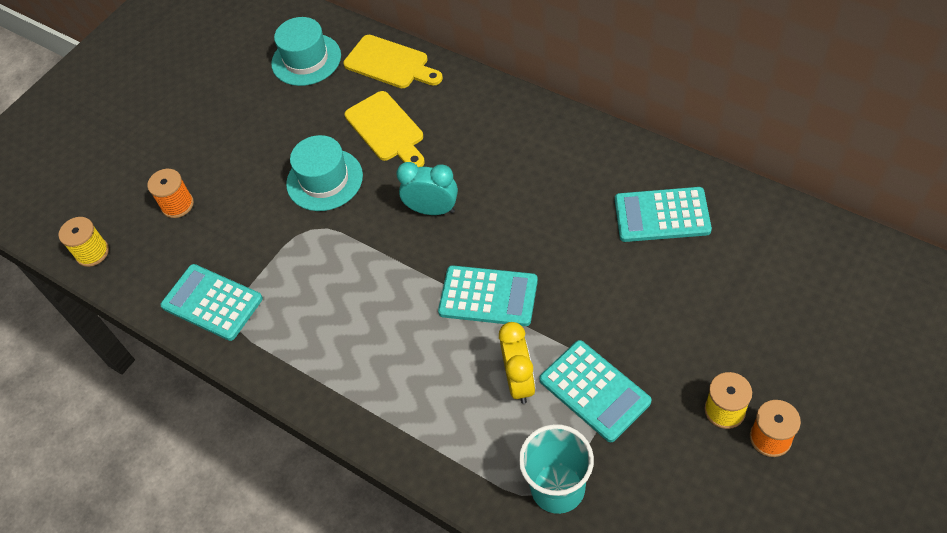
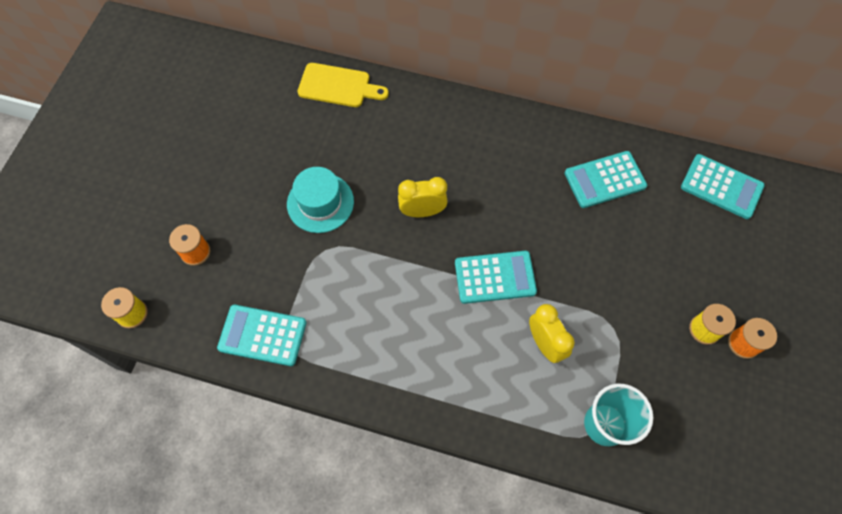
camera: 25 degrees left, 10 degrees up
turquoise hat [271,17,341,86] -> none
yellow cutting board [345,91,425,167] -> none
turquoise clock [396,162,458,215] -> yellow clock [398,177,448,217]
turquoise calculator [539,340,652,442] -> turquoise calculator moved to [681,154,765,219]

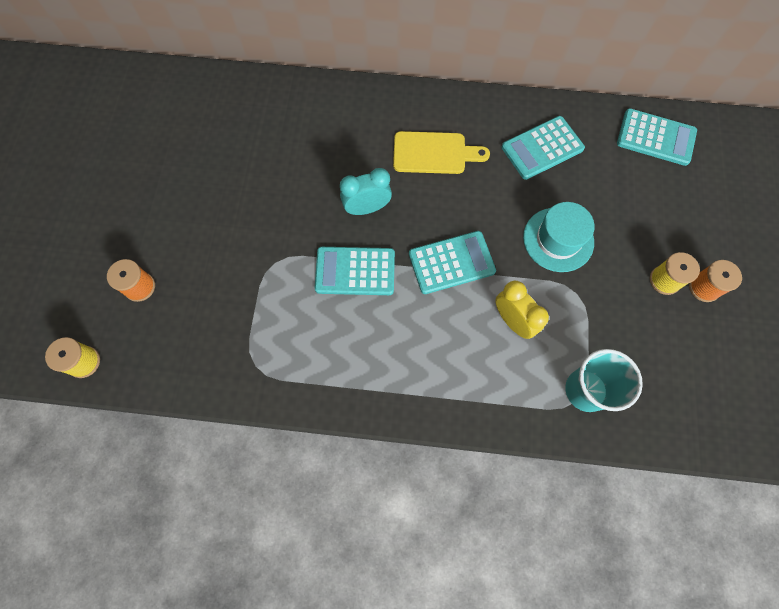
camera: 10 degrees left, 5 degrees up
turquoise calculator [217,305,307,366] -> turquoise calculator moved to [315,247,395,295]
turquoise hat [287,167,354,233] -> turquoise hat moved to [523,202,595,272]
yellow cutting board [298,63,389,107] -> yellow cutting board moved to [393,131,490,174]
yellow clock [398,177,448,217] -> turquoise clock [340,168,392,215]

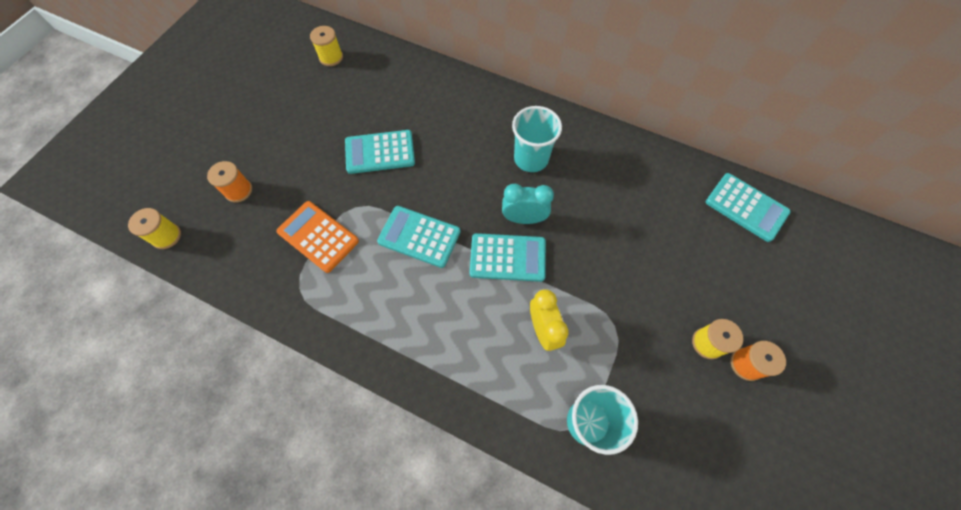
camera: 20 degrees right, 5 degrees down
turquoise clock [340,168,392,215] -> turquoise clock moved to [502,184,554,224]
yellow cutting board [393,131,490,174] -> turquoise cup [512,106,562,172]
turquoise calculator [502,116,585,180] -> turquoise calculator moved to [345,130,415,174]
turquoise hat [523,202,595,272] -> none
none -> orange calculator [276,201,359,273]
none -> yellow spool [310,26,343,66]

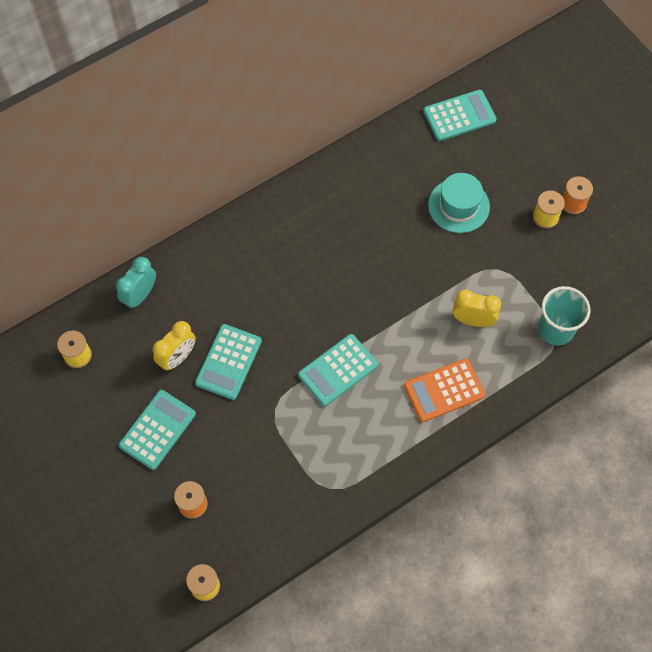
camera: 60 degrees left, 0 degrees up
orange calculator [276,201,359,273] -> orange calculator moved to [404,358,485,422]
turquoise calculator [470,233,546,282] -> turquoise calculator moved to [118,390,196,470]
turquoise clock [502,184,554,224] -> turquoise clock moved to [116,257,156,309]
turquoise cup [512,106,562,172] -> none
none -> yellow clock [153,321,196,371]
none -> turquoise hat [428,173,490,233]

